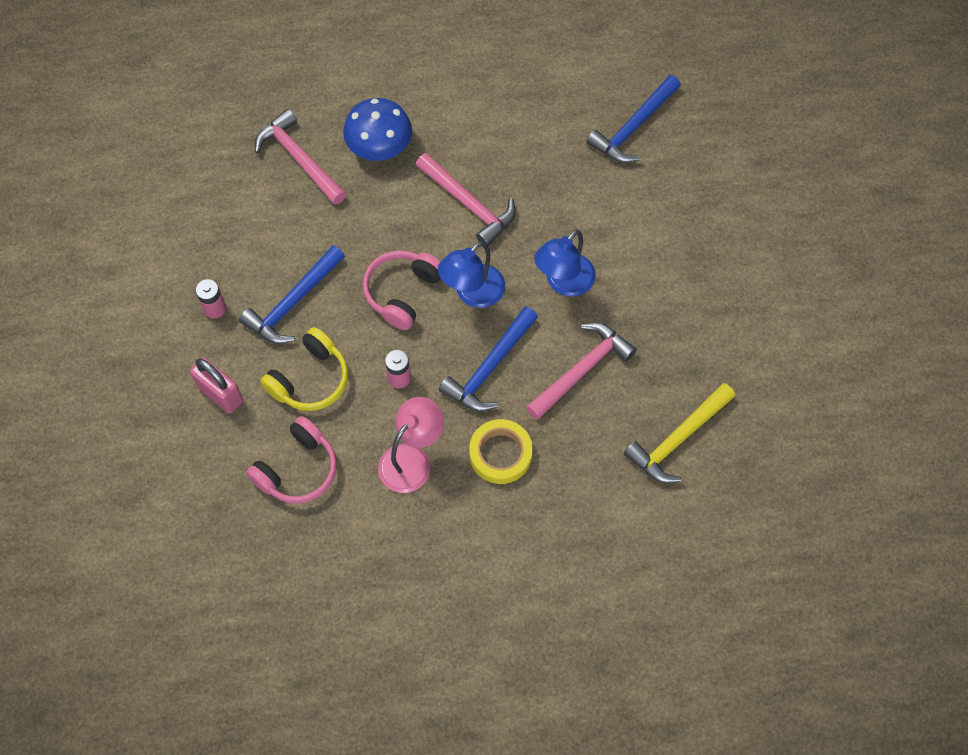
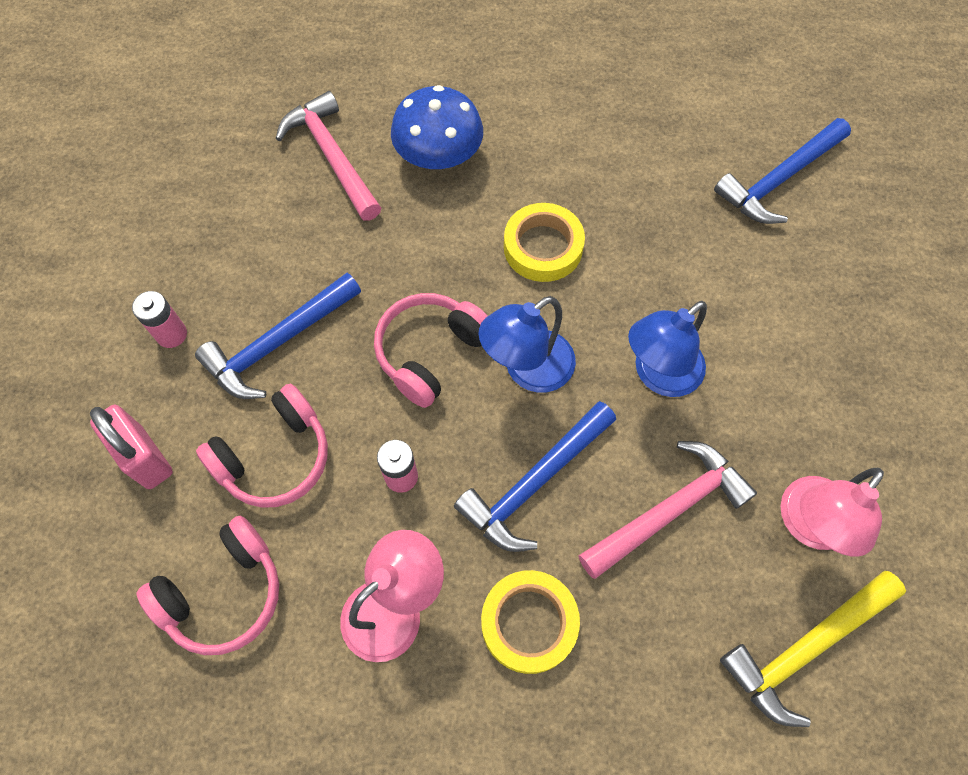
camera: 10 degrees right, 0 degrees up
yellow headphones [260,327,348,411] -> pink headphones [196,383,328,508]
pink hammer [416,153,516,246] -> yellow tape [504,203,585,282]
none -> pink lamp [781,468,884,557]

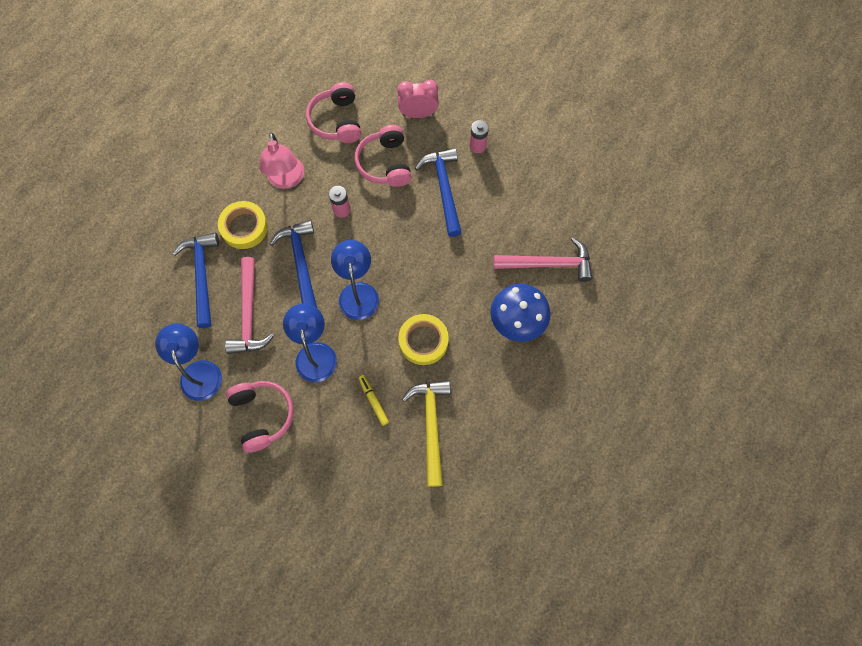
camera: 120 degrees right, 5 degrees up
pink padlock [90,405,173,489] -> pink clock [397,80,439,118]
pink headphones [374,293,488,408] -> pink headphones moved to [226,381,294,453]
blue hammer [714,118,851,224] -> blue hammer moved to [172,232,219,328]
yellow hammer [720,571,906,727] -> yellow hammer moved to [402,380,451,487]
pink lamp [781,468,884,557] -> blue lamp [155,324,222,401]
none -> yellow marker [358,375,389,426]

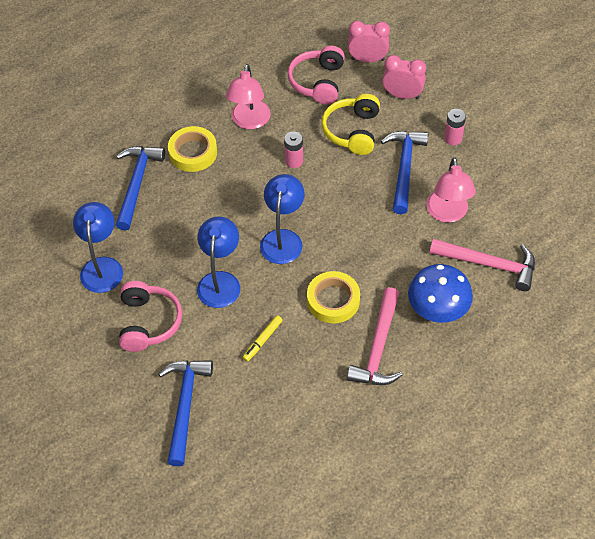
camera: 20 degrees right, 15 degrees down
pink hammer [225,257,274,354] -> pink hammer moved to [347,287,402,385]
blue hammer [270,220,317,308] -> blue hammer moved to [158,360,213,466]
pink headphones [355,125,412,187] -> yellow headphones [322,94,380,155]
yellow marker [358,375,389,426] -> yellow marker turned 135 degrees counterclockwise [243,315,283,362]
yellow hammer [402,380,451,487] -> none
none -> pink clock [348,21,390,62]
none -> pink lamp [426,157,476,223]

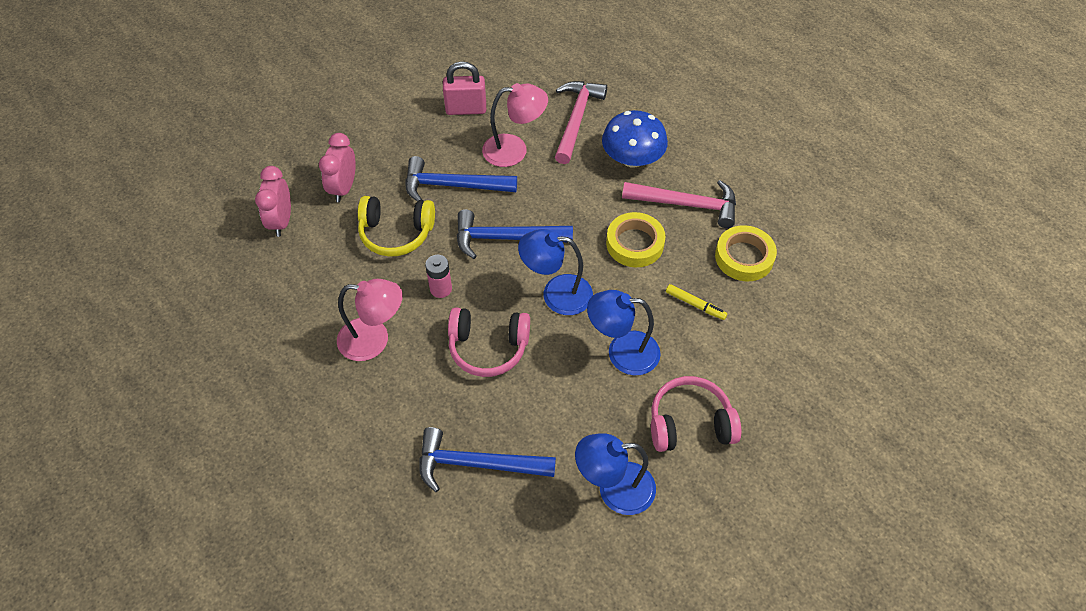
camera: 95 degrees left, 0 degrees up
blue hammer [158,360,213,466] -> blue hammer moved to [457,209,573,259]
yellow tape [168,126,217,172] -> yellow tape moved to [715,225,777,281]
pink headphones [288,46,345,104] -> pink headphones moved to [448,307,530,377]
pink battery [444,109,466,145] -> none
none -> pink padlock [443,61,486,115]

